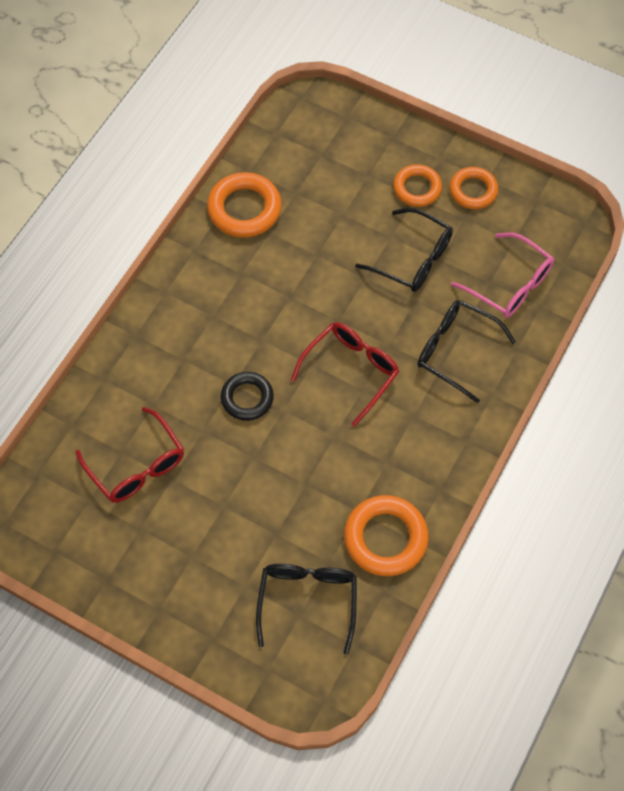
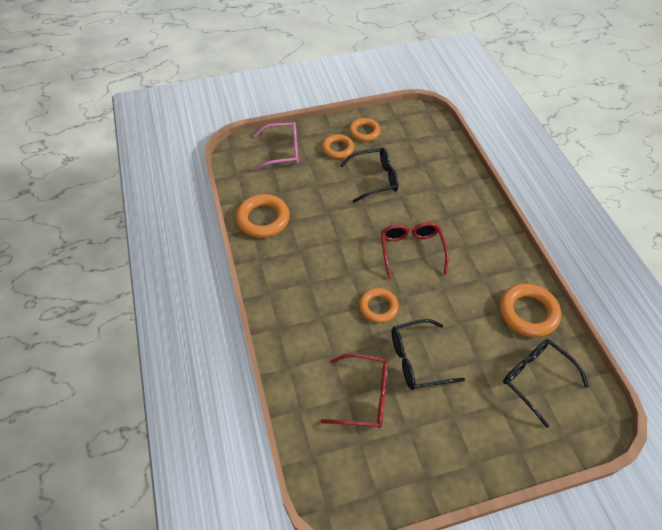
camera: 45 degrees left, 10 degrees down
black ring [221,372,274,421] -> orange ring [359,288,399,323]
black glasses [417,300,516,403] -> black glasses moved to [391,319,465,390]
pink glasses [451,233,554,318] -> pink glasses moved to [253,122,298,171]

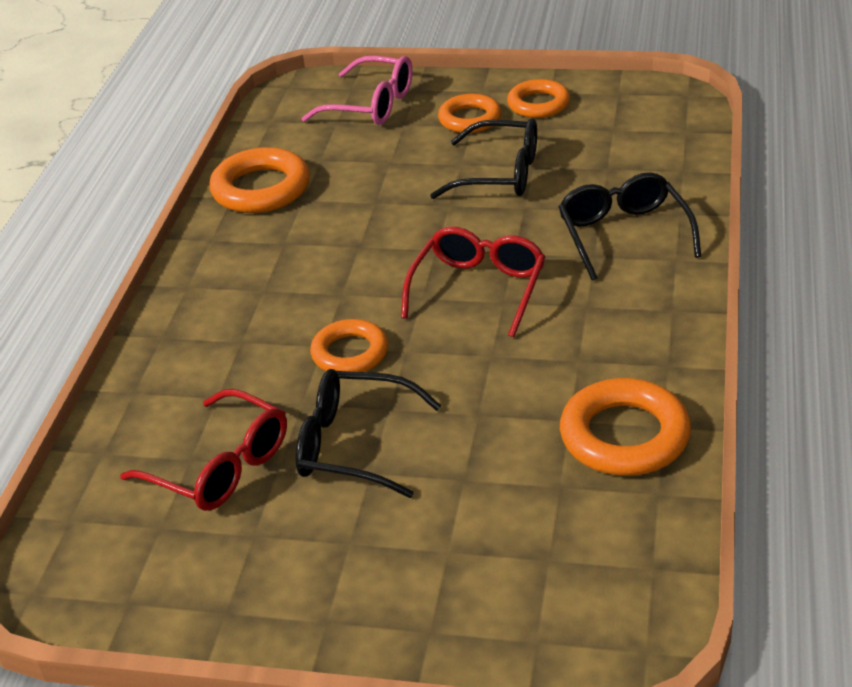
camera: 30 degrees right, 15 degrees down
black glasses [503,339,589,428] -> black glasses moved to [559,172,701,280]

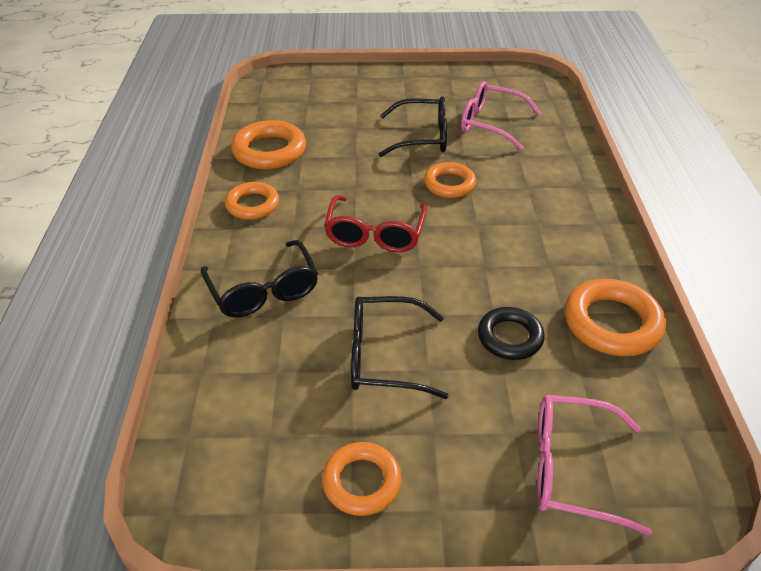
camera: 165 degrees right, 5 degrees up
red glasses [120,389,287,511] -> pink glasses [461,81,541,150]
orange ring [438,93,501,133] -> orange ring moved to [225,182,279,220]
none -> black ring [478,307,545,360]

